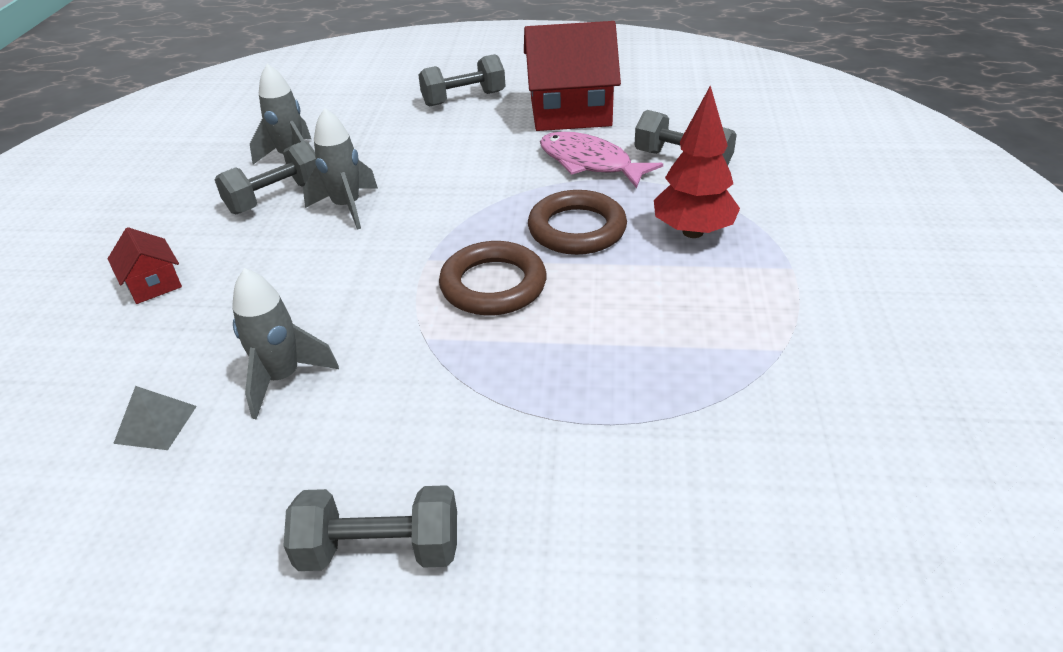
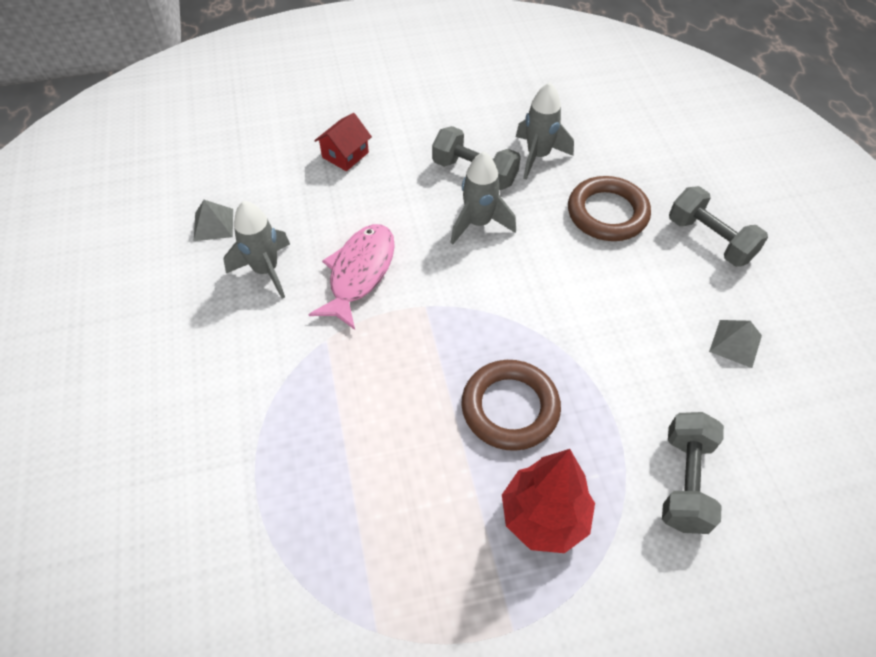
camera: 70 degrees right, 15 degrees up
grey dumbbell [284,485,457,571] -> none
brown ring [439,241,547,315] -> brown ring moved to [568,176,651,241]
red house [524,21,621,131] -> grey pyramid [709,320,762,368]
pink fish [540,132,663,188] -> pink fish moved to [309,224,395,330]

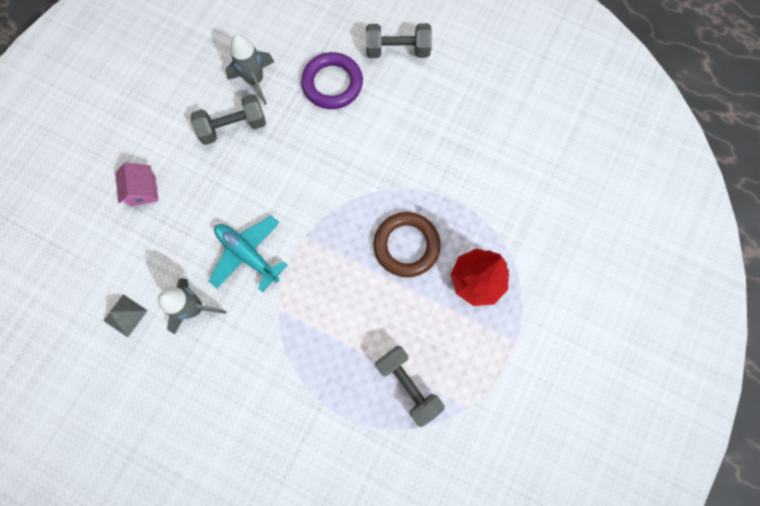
camera: 50 degrees left, 20 degrees up
pink fish [309,224,395,330] -> turquoise plane [209,216,287,292]
red house [314,113,372,171] -> pink house [115,162,159,207]
grey rocket [450,152,516,245] -> none
brown ring [568,176,651,241] -> purple ring [301,52,363,109]
grey dumbbell [662,412,724,534] -> grey dumbbell moved to [375,345,444,427]
grey pyramid [709,320,762,368] -> none

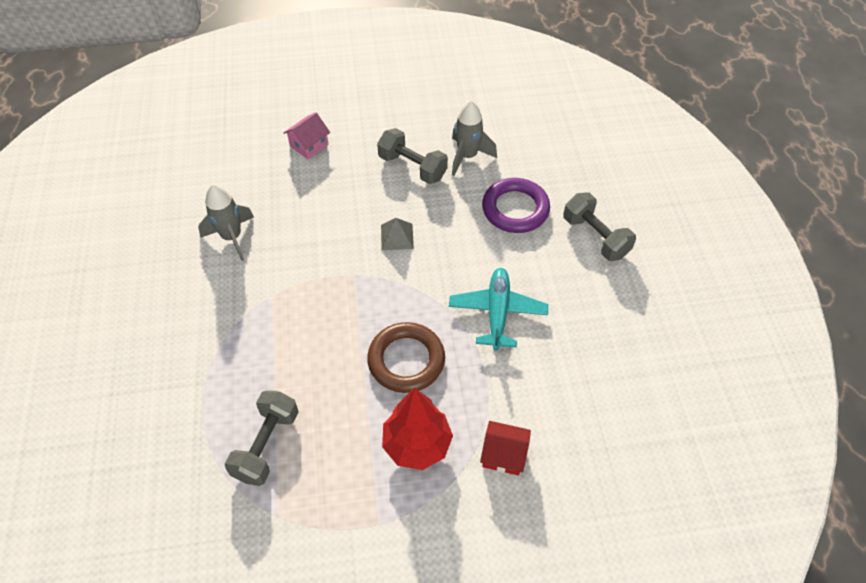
camera: 55 degrees right, 20 degrees down
grey pyramid [103,294,148,337] -> grey pyramid moved to [381,218,414,250]
turquoise plane [209,216,287,292] -> turquoise plane moved to [449,268,548,351]
none -> red house [480,421,531,476]

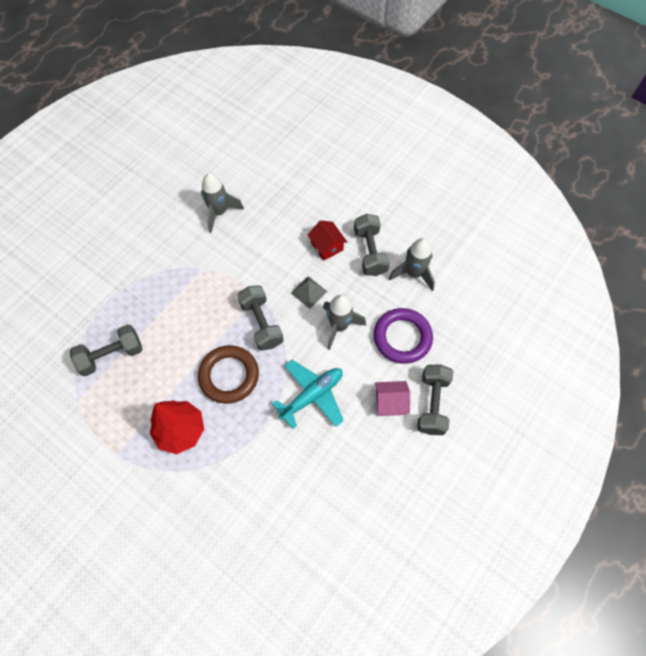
camera: 45 degrees right, 10 degrees up
pink house [283,113,330,159] -> pink house moved to [375,381,410,416]
red house [480,421,531,476] -> red house moved to [308,220,347,261]
none -> grey dumbbell [237,285,284,351]
none -> grey rocket [323,295,366,350]

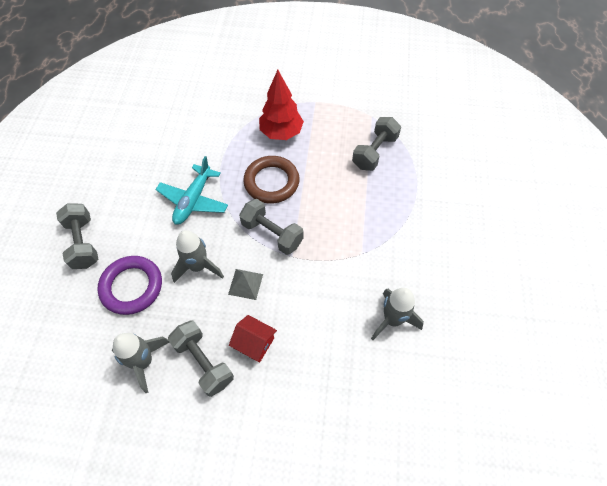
camera: 150 degrees right, 5 degrees down
pink house [375,381,410,416] -> none

